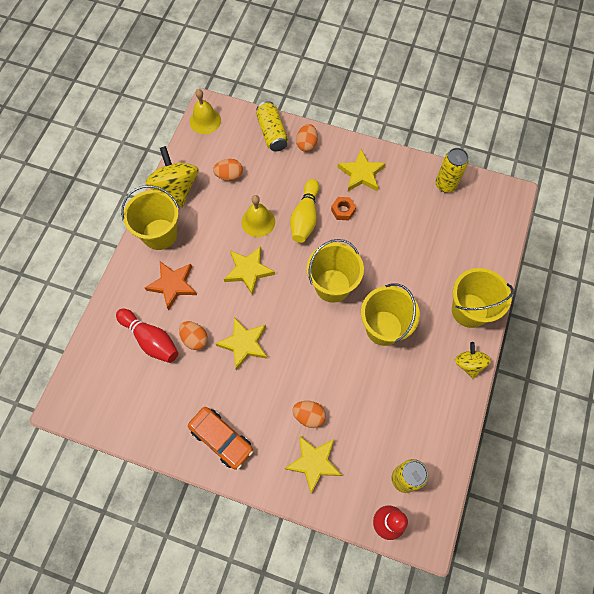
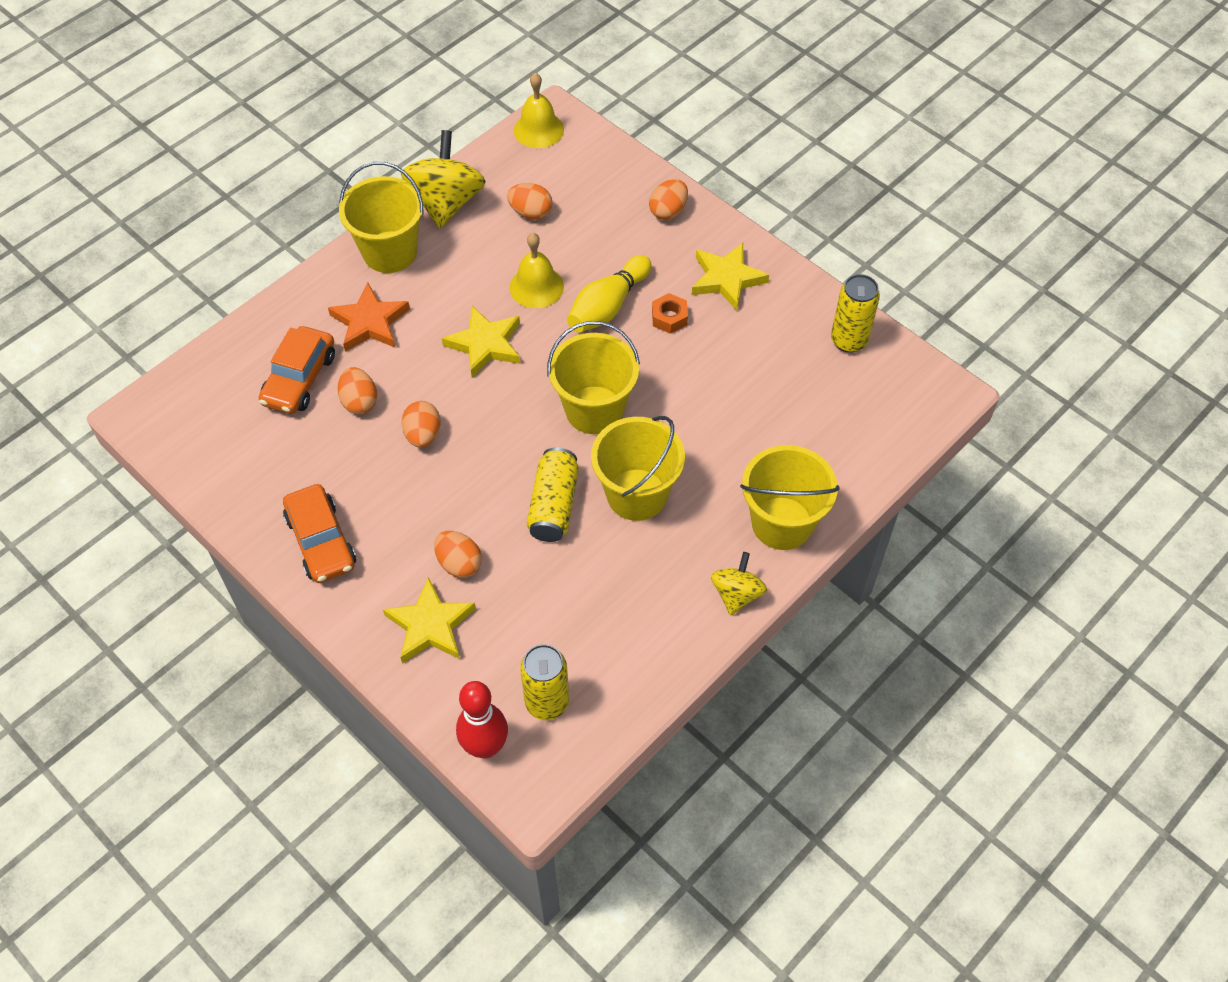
camera: 25 degrees right, 10 degrees down
red bowling pin [116,308,178,363] -> orange car [259,326,335,414]
yellow star [215,317,268,370] -> orange egg [402,401,441,448]
yellow can [256,101,288,151] -> yellow can moved to [527,448,579,542]

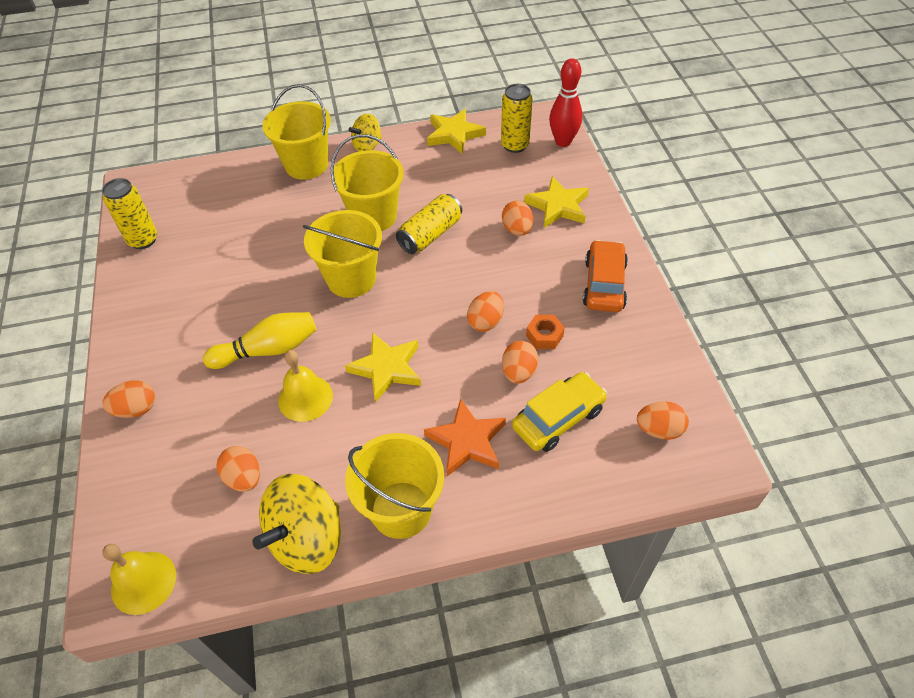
camera: 145 degrees left, 5 degrees down
orange car [259,326,335,414] -> yellow car [512,372,607,452]
orange nut [652,293,688,334] -> orange nut moved to [526,315,565,349]
yellow star [692,243,769,310] -> yellow star moved to [427,109,486,154]
none -> orange egg [637,401,689,440]

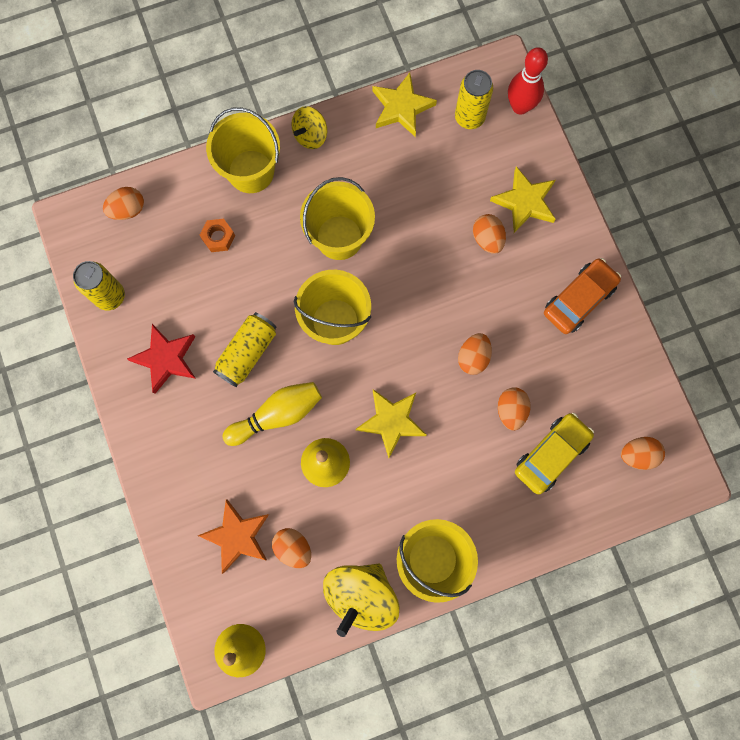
camera: 10 degrees left, 25 degrees up
orange egg [102,381,155,418] -> orange egg moved to [103,187,144,220]
yellow can [396,194,462,254] -> yellow can moved to [213,312,276,387]
orange star [424,398,506,476] -> orange star moved to [198,499,269,574]
orange nut [526,315,565,349] -> orange nut moved to [200,219,235,252]
orange car [583,240,628,312] -> orange car turned 45 degrees clockwise [544,258,621,334]
none -> red star [127,324,196,394]

